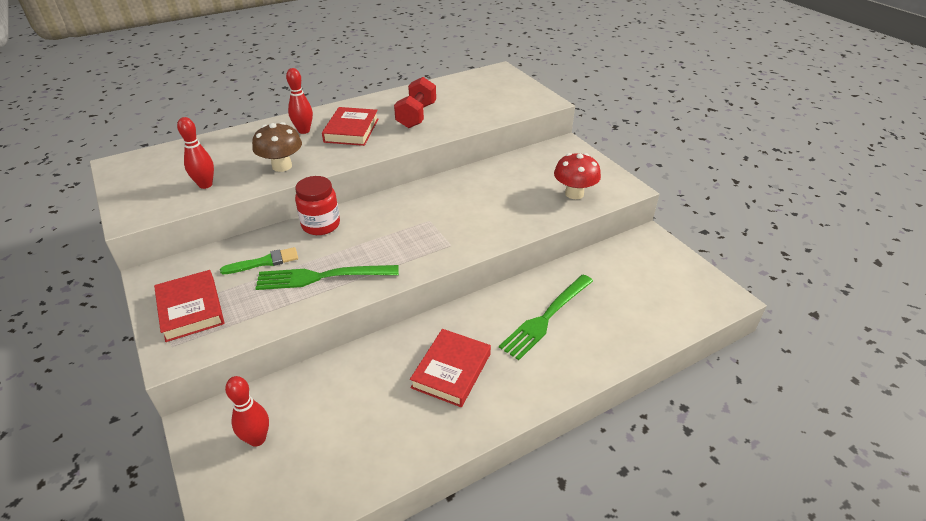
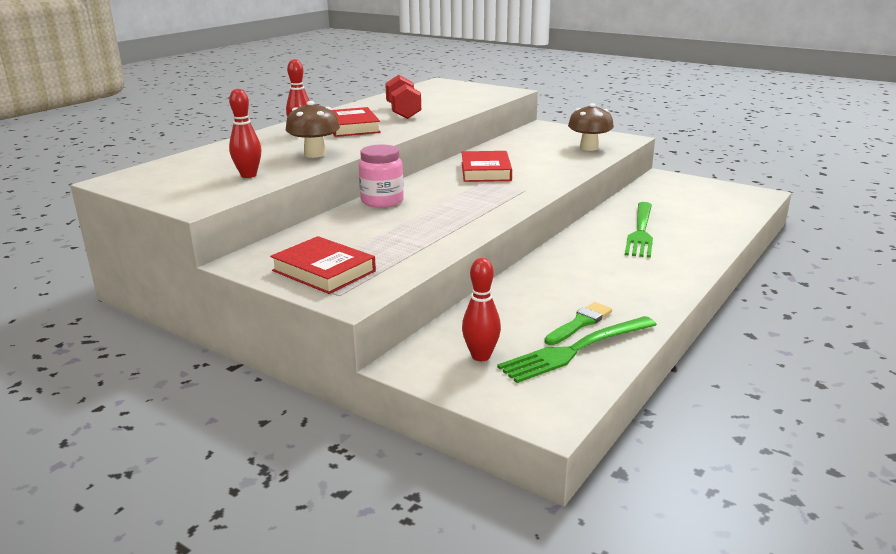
camera: 25 degrees left, 15 degrees down
green brush [220,247,298,274] -> green brush moved to [544,302,612,345]
green fork [255,265,399,290] -> green fork moved to [497,316,657,383]
red jar [295,176,340,235] -> pink jar [359,145,404,208]
red book [410,329,491,407] -> red book moved to [462,151,512,182]
red mushroom [554,153,601,199] -> brown mushroom [568,103,614,151]

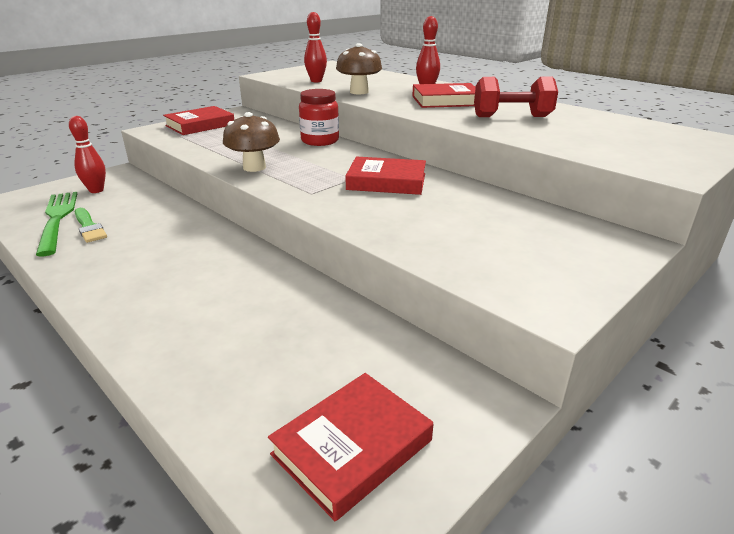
camera: 100 degrees right, 5 degrees up
pink jar [359,145,404,208] -> red jar [299,89,339,146]
brown mushroom [568,103,614,151] -> brown mushroom moved to [223,112,280,172]
green fork [625,202,653,258] -> none
none -> red book [268,373,433,521]

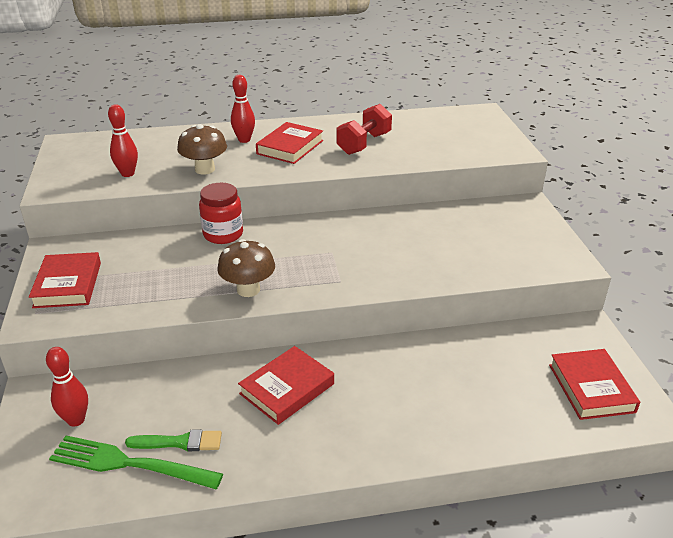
camera: 55 degrees left, 5 degrees up
red book [345,157,426,195] -> red book moved to [238,346,334,425]

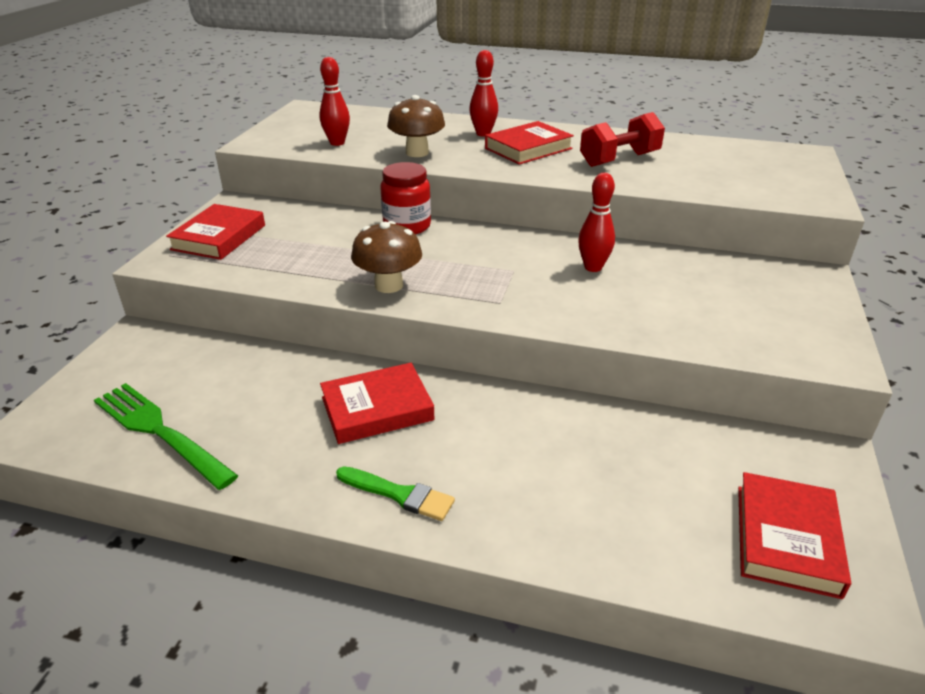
camera: 25 degrees right, 0 degrees up
red bowling pin [46,347,88,426] -> red bowling pin moved to [578,173,615,272]
green brush [125,430,222,451] -> green brush moved to [336,466,455,521]

